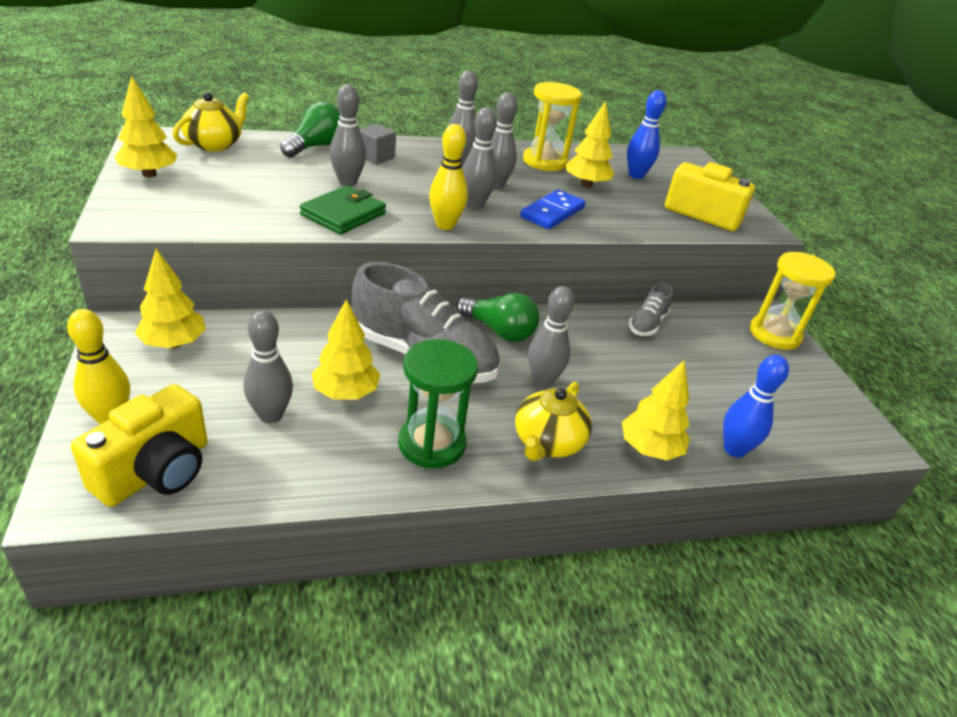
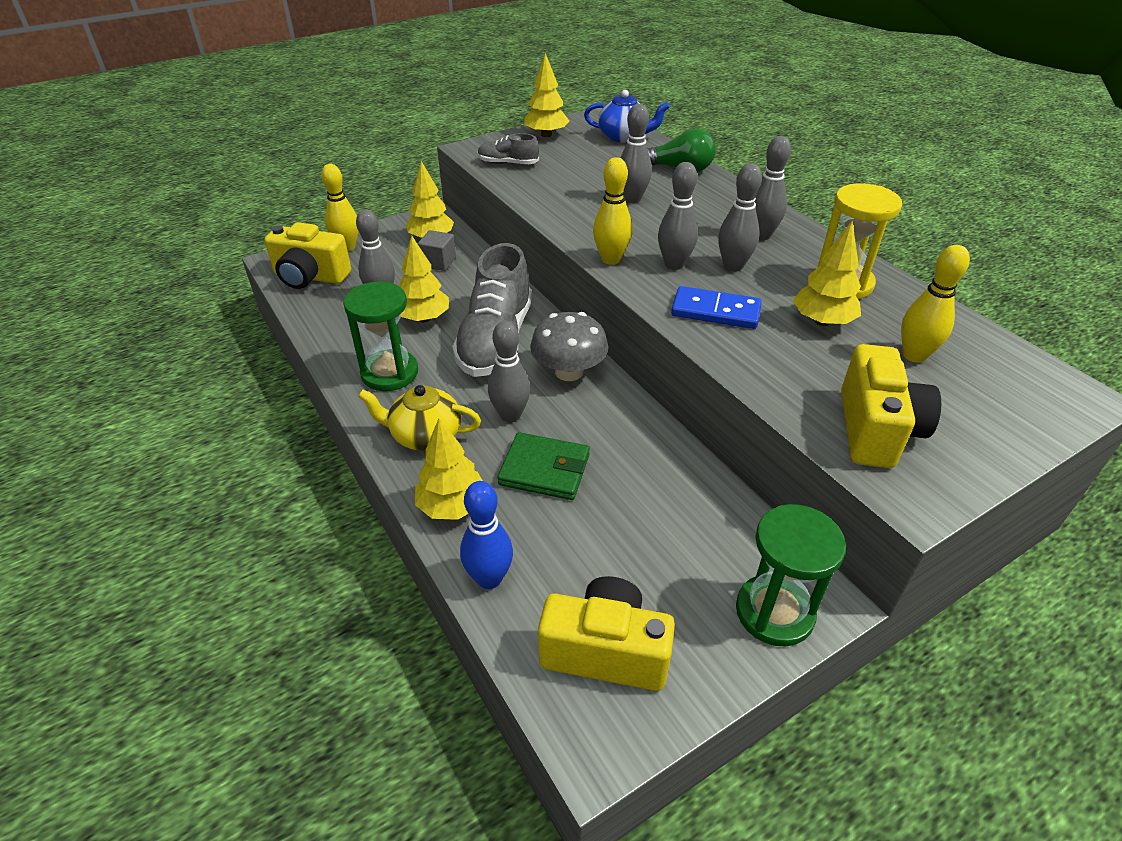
camera: 75 degrees right, 5 degrees up
yellow teapot [173,92,249,151] -> blue teapot [584,90,670,143]
green wallet [300,186,386,235] -> green wallet moved to [497,432,590,500]
grey cube [360,124,396,164] -> grey cube moved to [418,230,456,271]
green light bulb [456,293,540,342] -> grey mushroom [530,312,608,381]
blue bowling pin [627,90,666,179] -> yellow bowling pin [901,245,970,363]
grey shoe [629,283,673,336] -> grey shoe moved to [478,133,539,164]
yellow hourglass [750,252,835,350] -> green hourglass [736,504,846,647]
none -> yellow camera [538,576,675,691]

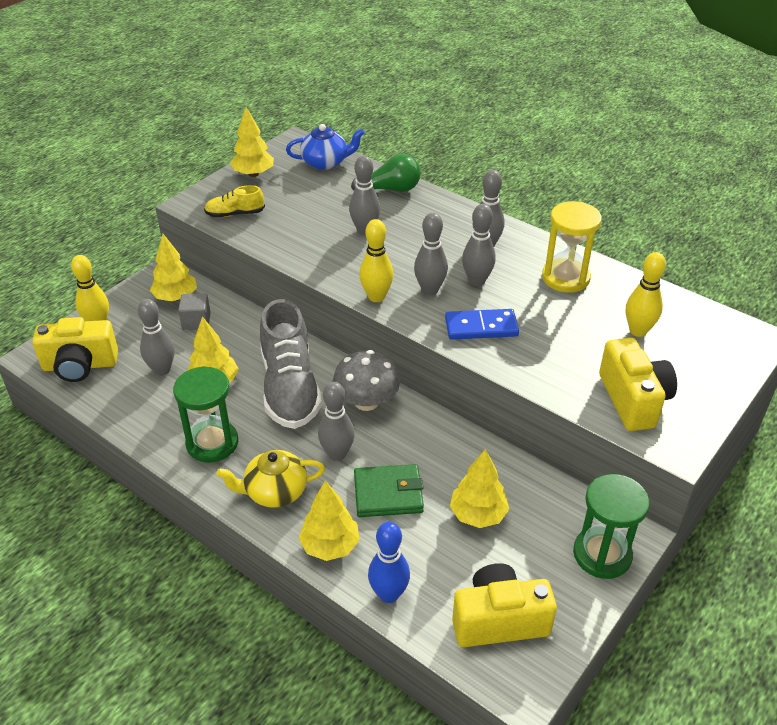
camera: 20 degrees left, 0 degrees up
grey shoe [478,133,539,164] -> yellow shoe [204,185,265,218]
yellow tree [793,221,861,326] -> yellow tree moved to [450,449,509,528]

